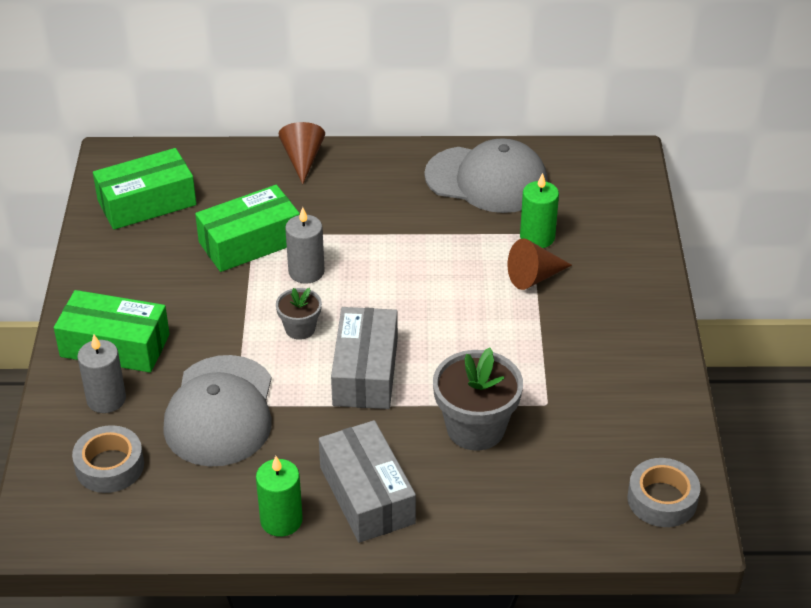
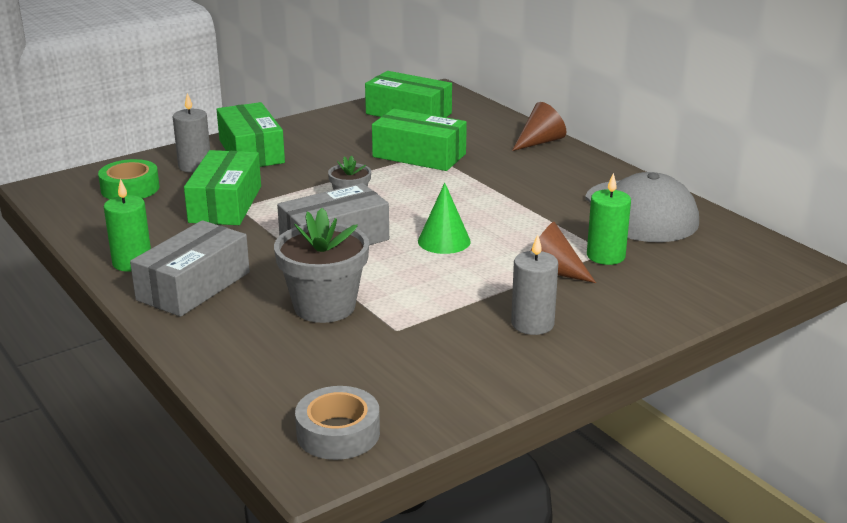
camera: 55 degrees right, 15 degrees down
grey tape [72,425,144,493] -> green tape [98,159,160,199]
grey cap [163,355,272,466] -> green box [184,150,261,225]
grey candle [285,207,325,284] -> grey candle moved to [511,234,558,335]
none -> green cone [418,183,471,254]

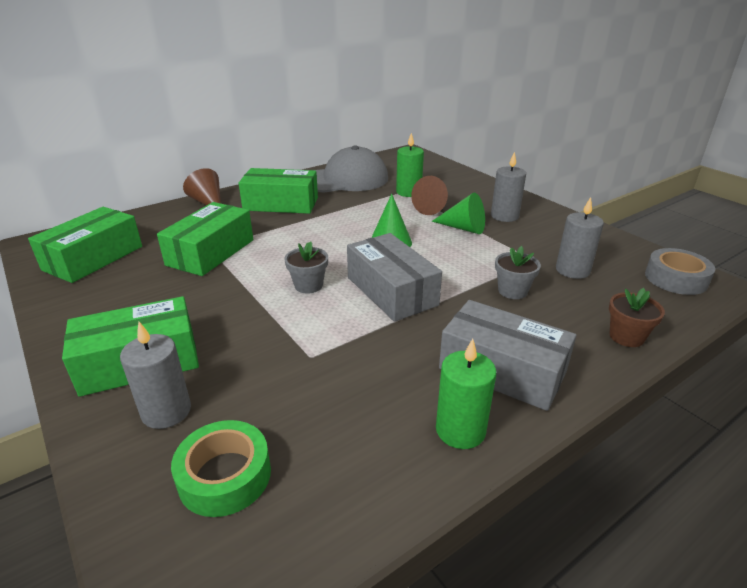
camera: 90 degrees left, 5 degrees up
green box [184,150,261,225] -> green box moved to [239,168,318,214]
grey flower pot [274,208,369,323] -> grey flower pot [495,246,541,299], size x0.55
none -> green cone [432,193,485,234]
none -> grey candle [556,197,604,279]
none -> brown flower pot [609,288,665,347]

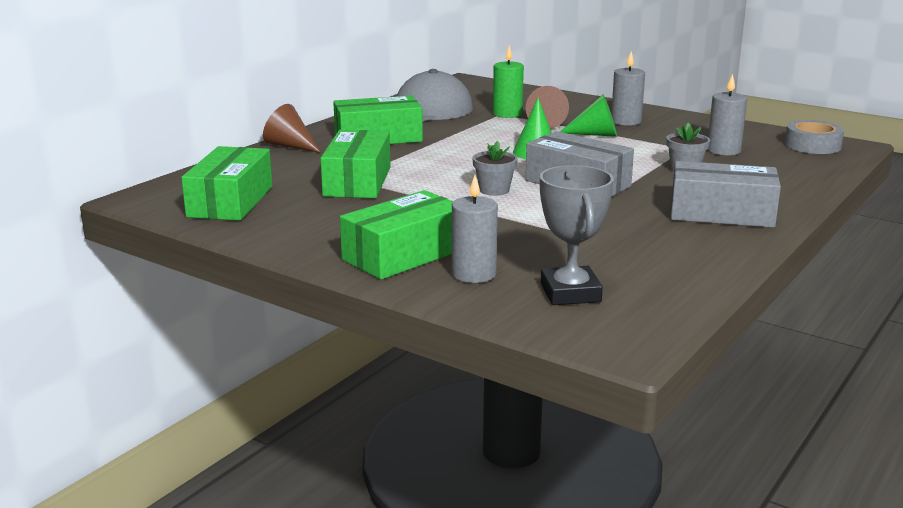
camera: 20 degrees left, 10 degrees down
green tape [171,420,271,517] -> grey trophy [540,165,614,305]
green candle [436,339,496,449] -> none
brown flower pot [609,288,665,347] -> none

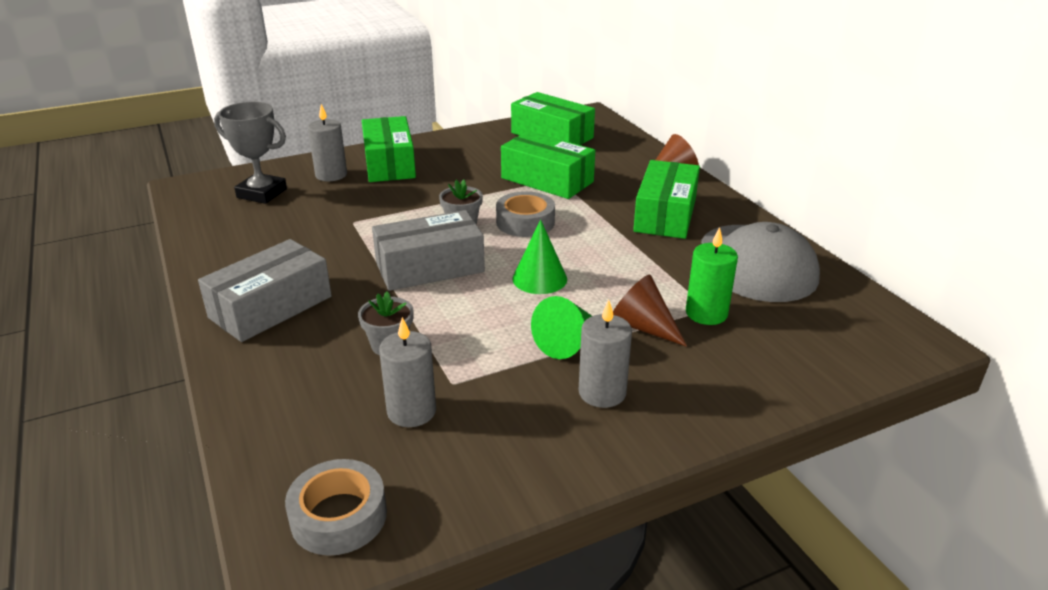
camera: 120 degrees right, 10 degrees up
none -> grey tape [496,191,555,237]

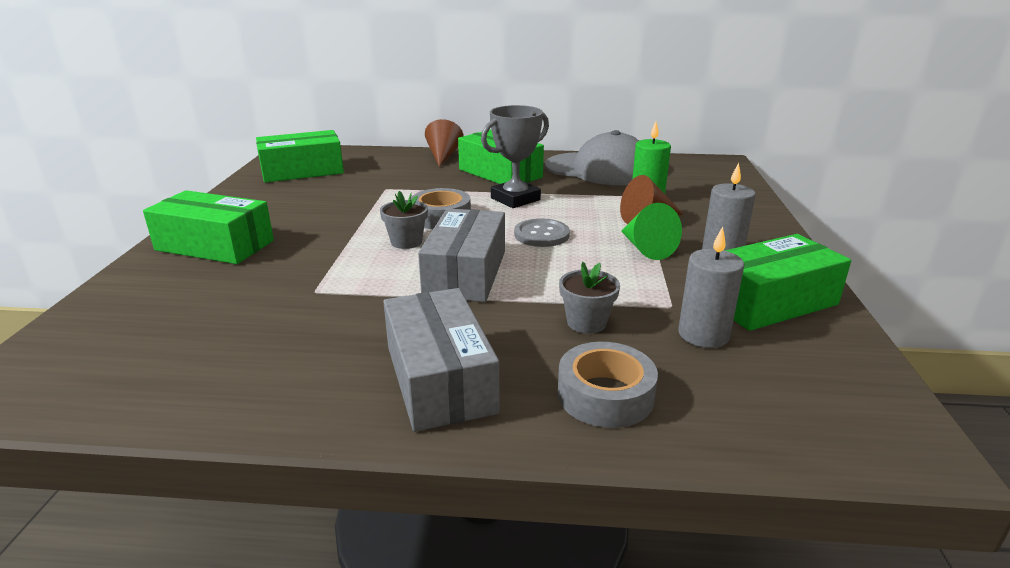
camera: 60 degrees left, 5 degrees down
grey trophy [214,102,287,204] -> grey trophy moved to [481,105,549,208]
grey tape [285,459,387,556] -> grey tape moved to [558,342,658,428]
grey candle [308,104,347,181] -> none
green box [501,131,595,199] -> green box moved to [725,234,851,331]
green cone [512,220,567,294] -> grey button [514,218,570,247]

